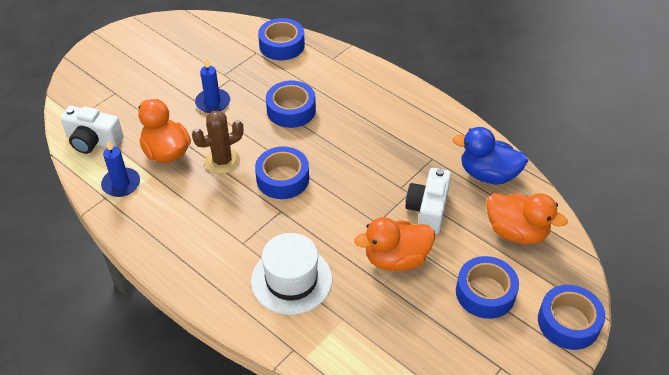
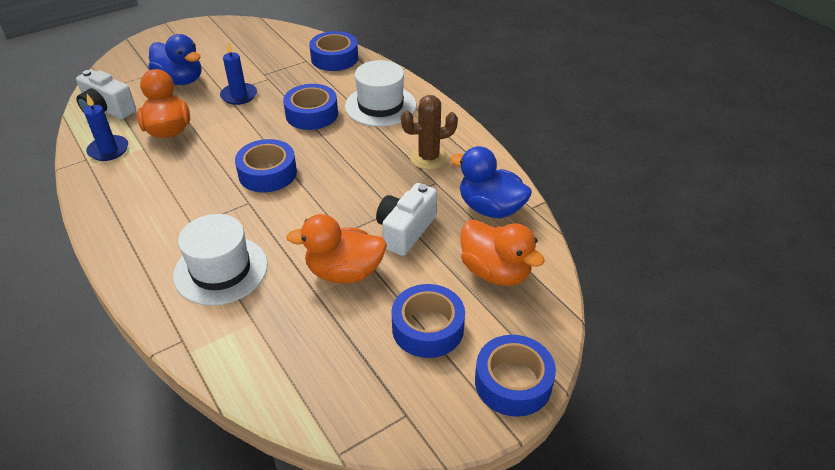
camera: 15 degrees right, 5 degrees down
brown cactus [192,110,244,174] -> brown cactus moved to [401,95,458,170]
none -> blue duck [149,34,201,85]
none -> white hat [345,60,416,127]

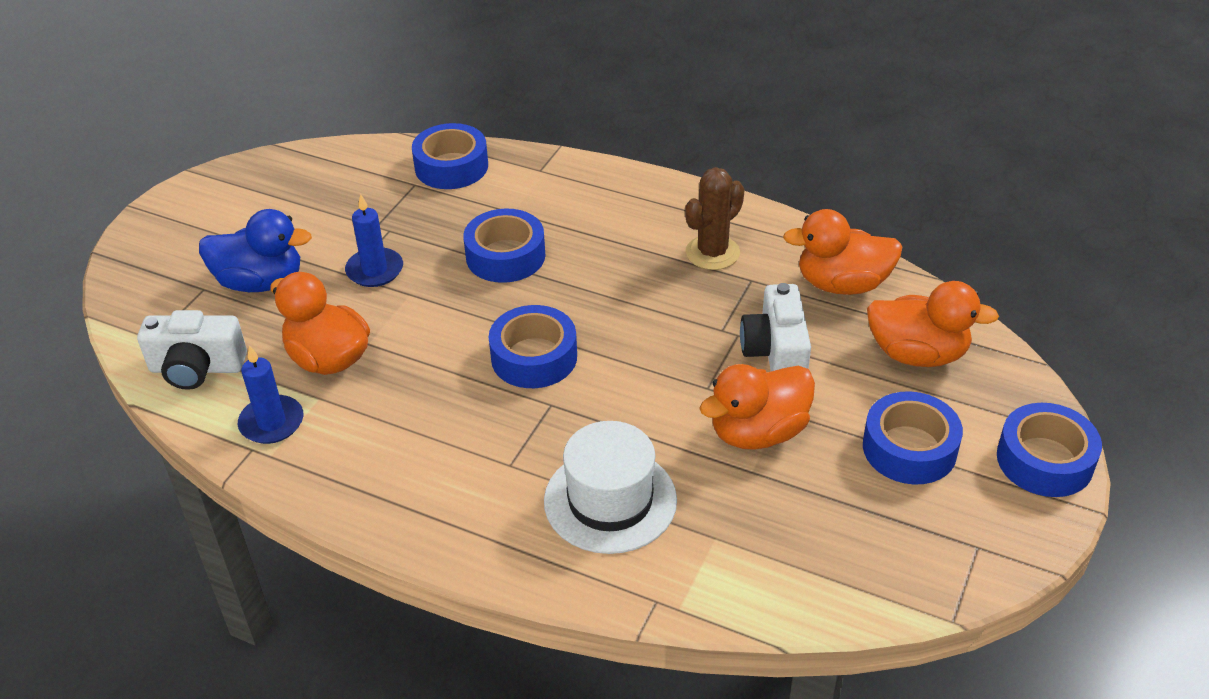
camera: 30 degrees left, 0 degrees up
white hat [345,60,416,127] -> none
blue duck [450,146,532,218] -> orange duck [783,209,902,295]

